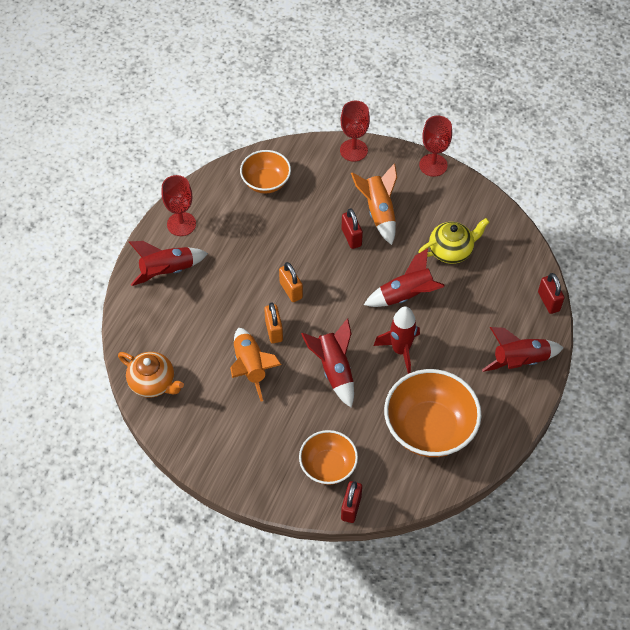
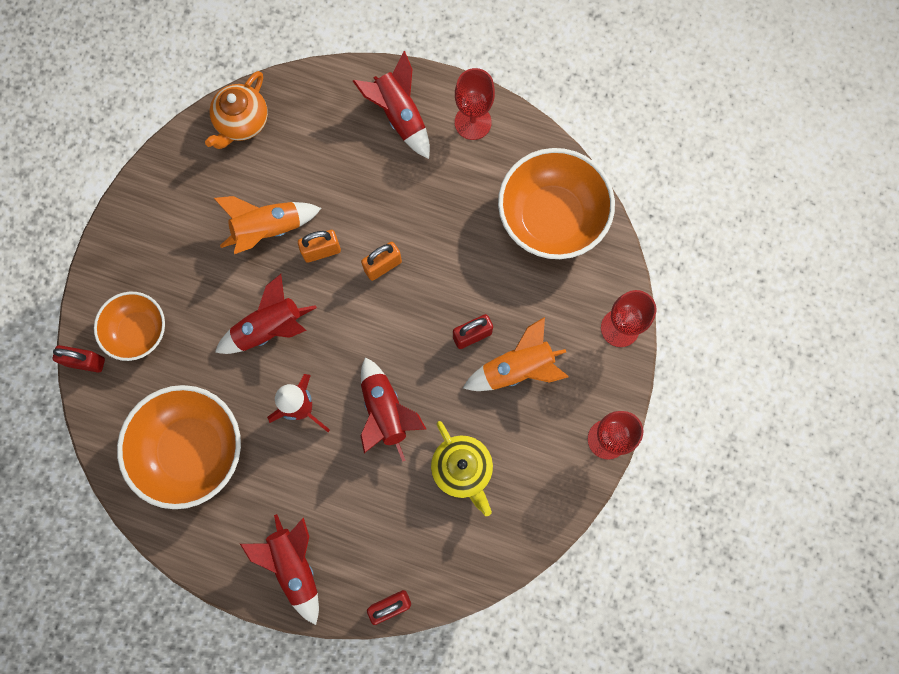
camera: 85 degrees right, 20 degrees up
orange bowl [240,150,291,193] -> orange bowl [498,148,615,259], size x1.66

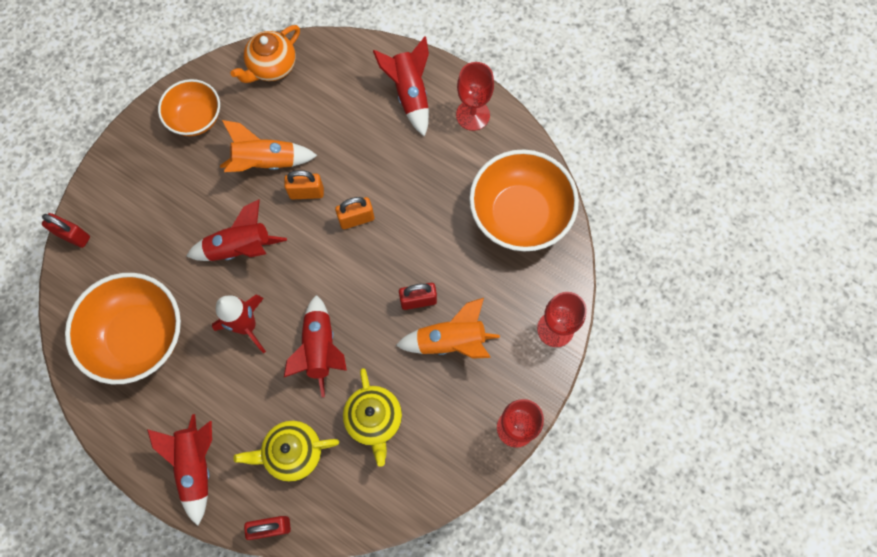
camera: 15 degrees right, 5 degrees down
orange bowl [94,292,165,361] -> orange bowl moved to [158,79,220,136]
none -> yellow teapot [233,421,339,482]

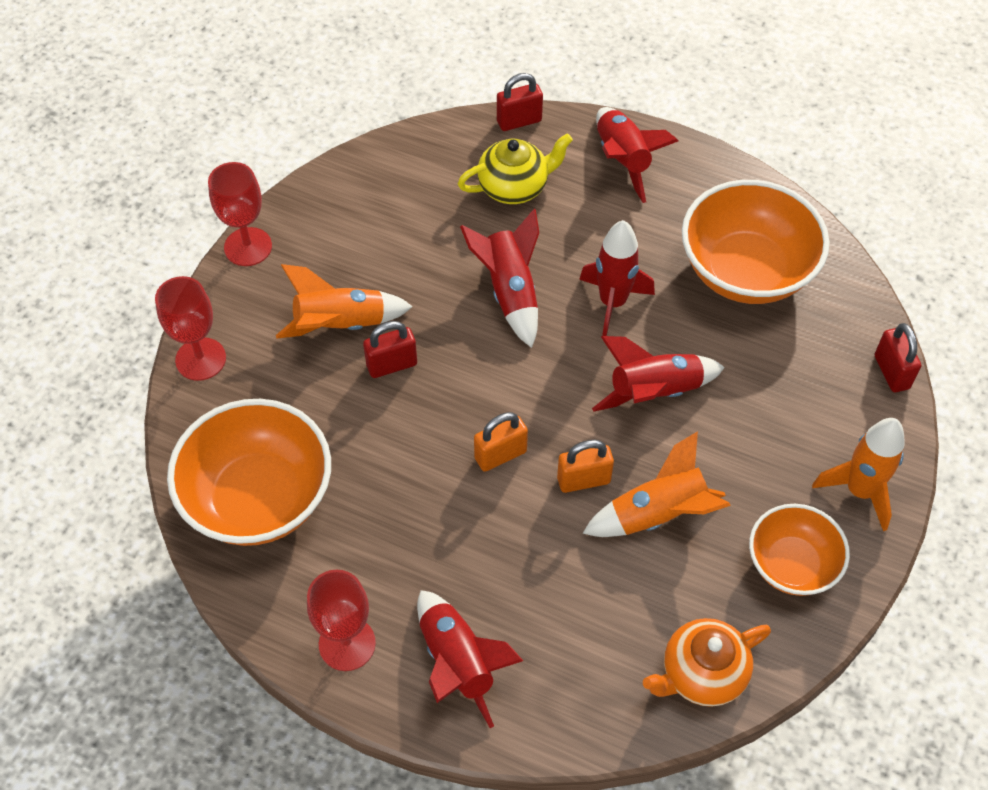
camera: 170 degrees right, 15 degrees down
red padlock [42,213,90,248] -> red padlock turned 60 degrees clockwise [875,323,921,392]
orange teapot [230,25,300,83] -> orange teapot turned 150 degrees counterclockwise [643,618,771,707]
yellow teapot [343,368,402,467] -> none
none -> orange rocket [812,418,905,531]

